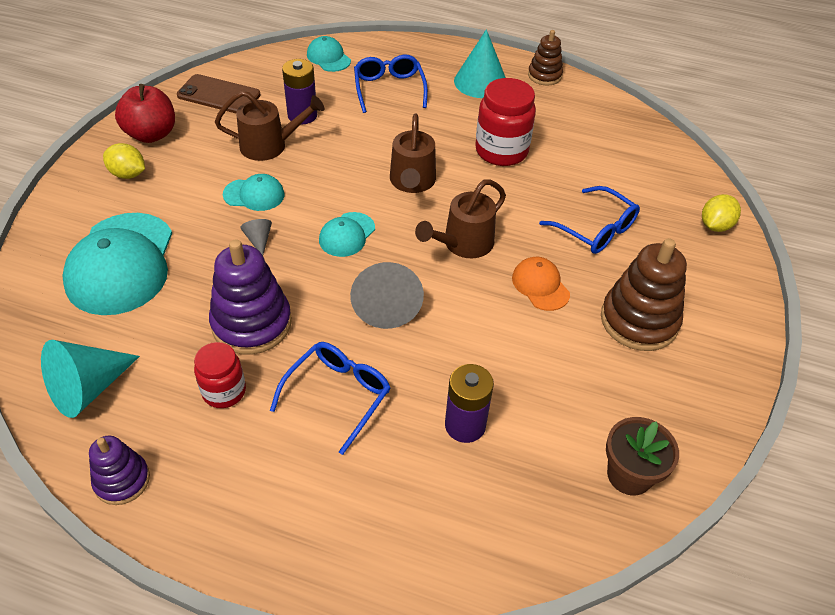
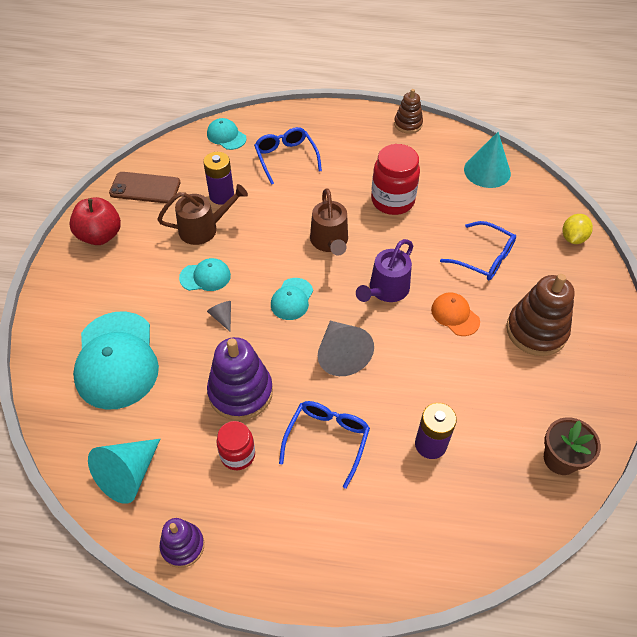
camera: 10 degrees left, 5 degrees up
yellow lemon [103,143,145,179] -> none
brown watering can [415,179,506,258] -> purple watering can [356,239,413,302]
turquoise cone [454,29,506,98] -> turquoise cone moved to [464,132,511,188]

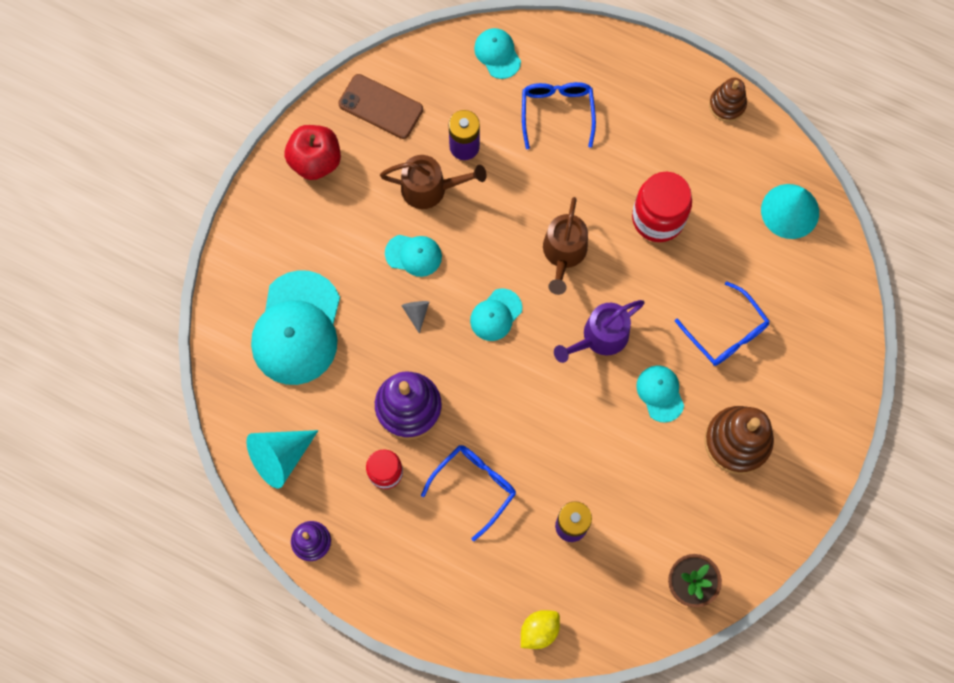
camera: 20 degrees right, 20 degrees up
grey cone [318,321,374,376] -> none
orange cap [431,293,480,336] -> turquoise cap [636,365,684,423]
yellow lemon [563,214,593,244] -> yellow lemon moved to [521,610,560,649]

